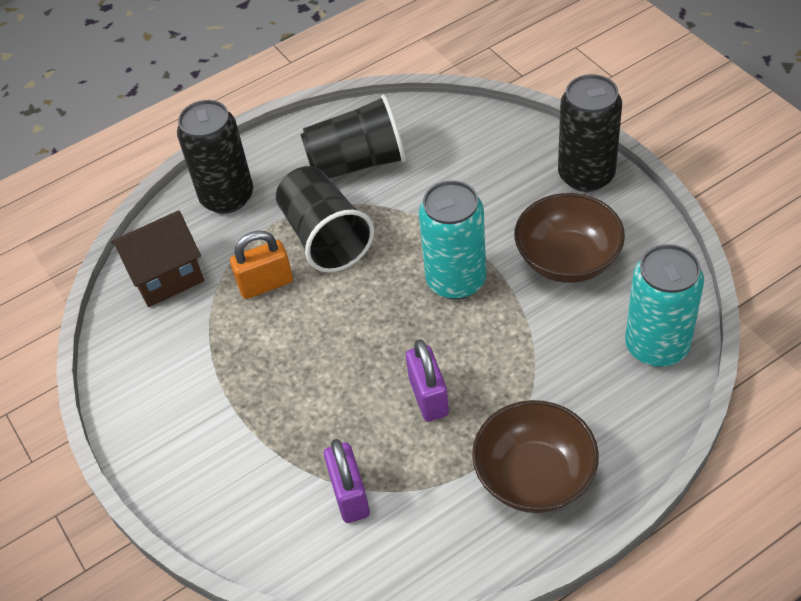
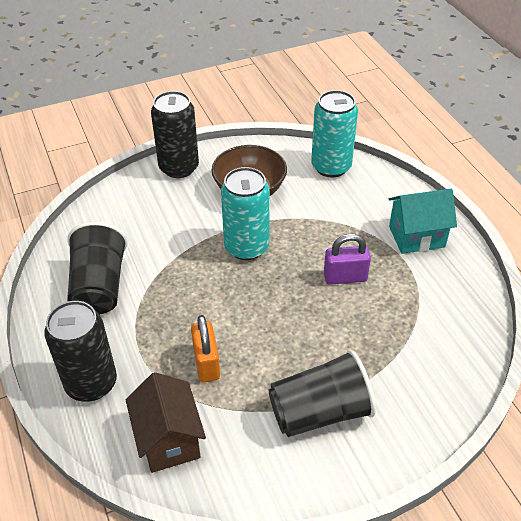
camera: 85 degrees left, 5 degrees down
black cup [276,166,374,272] -> black cup moved to [269,350,376,437]
purple padlock [324,439,370,523] -> none
brown bowl [472,400,599,513] -> turquoise house [389,189,457,254]

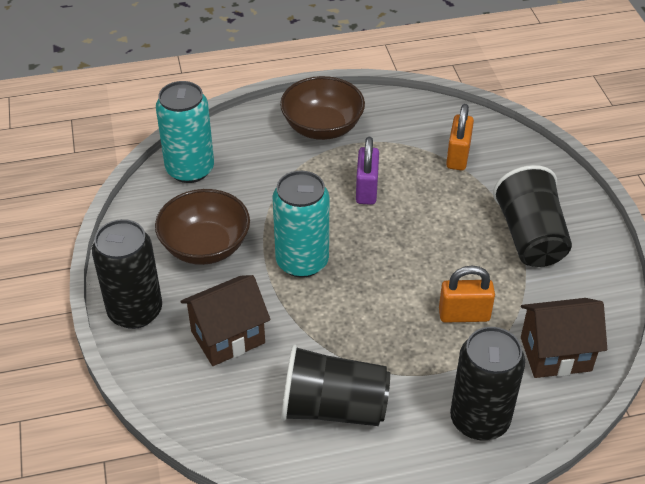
camera: 80 degrees left, 0 degrees up
turquoise house [389,189,457,254] -> brown bowl [280,76,365,140]
none -> brown house [181,275,271,366]
none -> orange padlock [446,104,474,171]

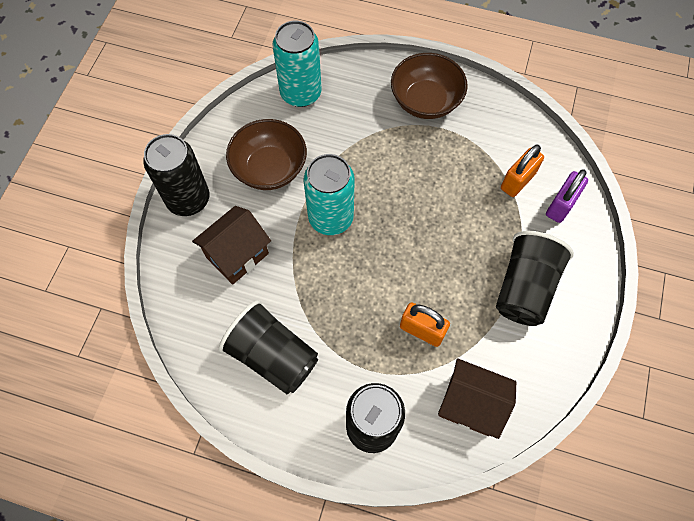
camera: 30 degrees right, 20 degrees up
brown house [181,275,271,366] -> brown house turned 45 degrees counterclockwise [192,206,271,285]
purple padlock [356,137,379,205] -> purple padlock moved to [546,169,588,223]

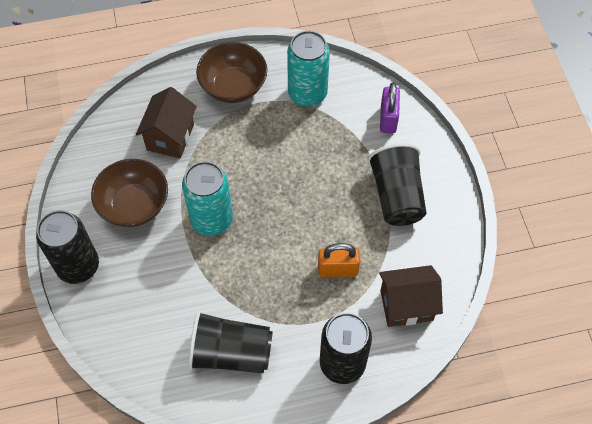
camera: 30 degrees left, 5 degrees down
brown house [192,206,271,285] -> brown house moved to [136,87,197,158]
turquoise can [272,21,321,107] -> turquoise can moved to [287,31,330,107]
orange padlock [501,145,544,197] -> none

